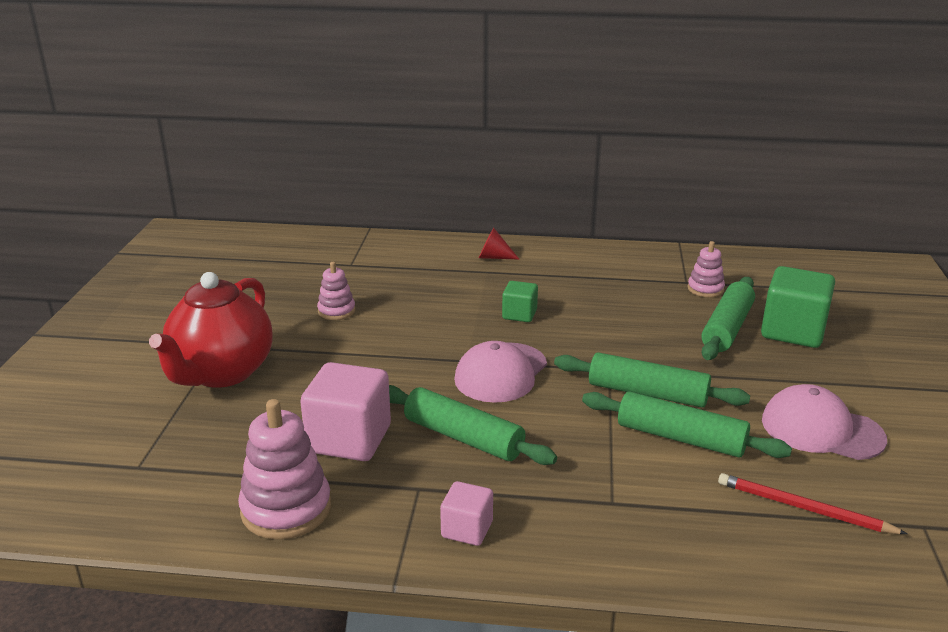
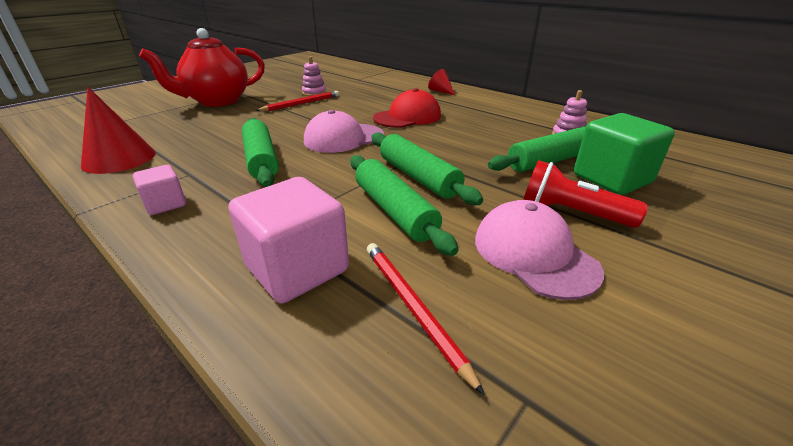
camera: 35 degrees right, 5 degrees up
pink stacking toy [238,399,331,539] -> red cone [81,87,156,174]
pink cube [300,362,391,461] -> pink cube moved to [229,177,349,303]
green cube [502,281,538,322] -> red cap [373,88,441,128]
none -> red pencil [256,91,339,111]
none -> red flashlight [523,160,648,228]

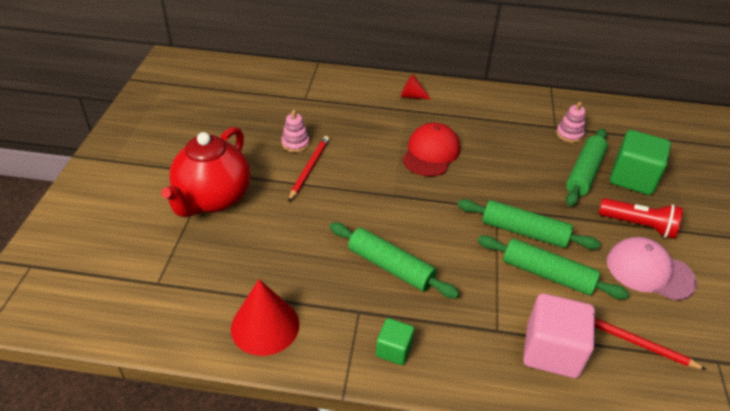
camera: 35 degrees left, 10 degrees up
pink cube [133,165,186,215] -> green cube [376,318,415,365]
pink cap [304,110,384,153] -> none
red flashlight [523,160,648,228] -> red flashlight turned 150 degrees counterclockwise [599,198,683,239]

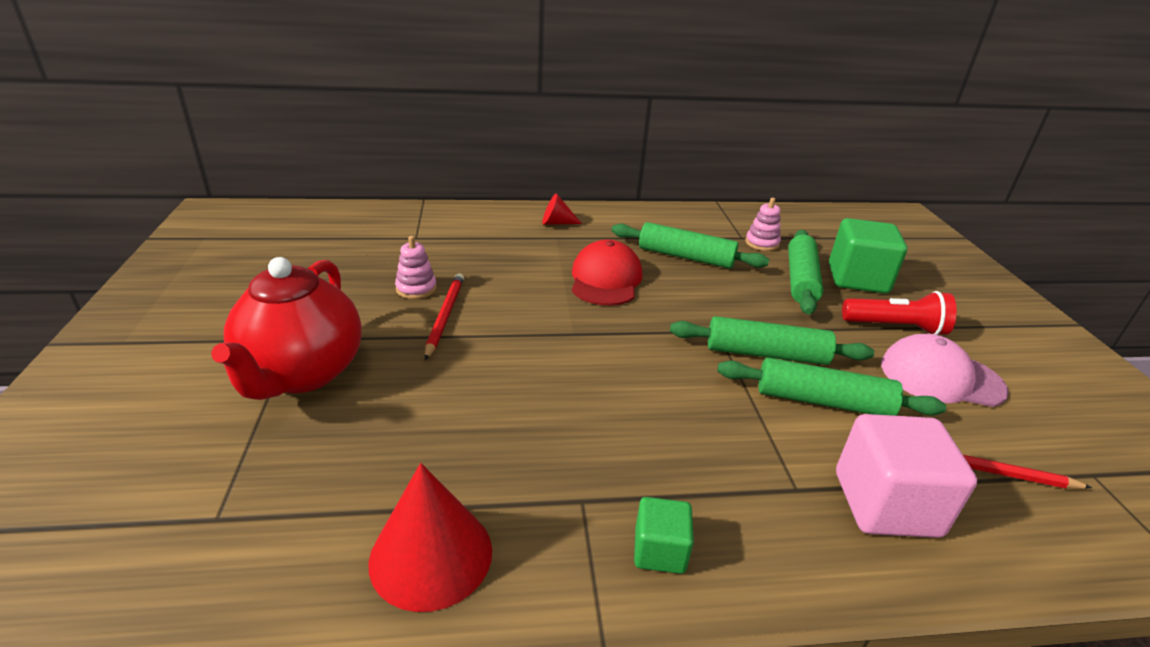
camera: 15 degrees left, 10 degrees down
green rolling pin [330,222,460,299] -> green rolling pin moved to [612,222,769,269]

